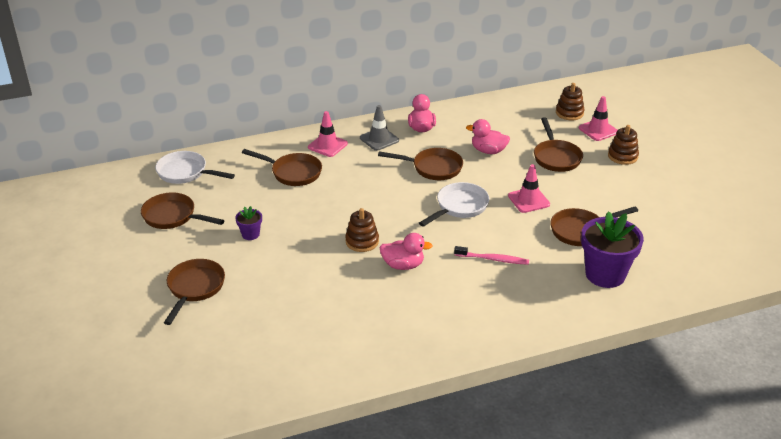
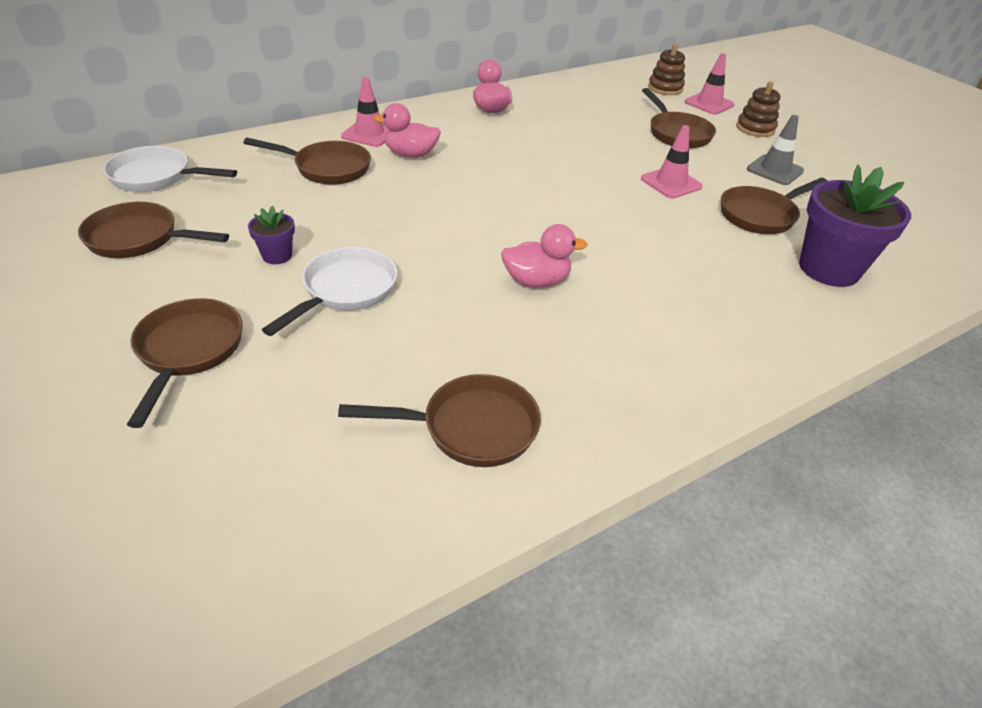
camera: 15 degrees left, 5 degrees up
brown stacking toy [345,208,379,252] -> none
grey traffic cone [360,105,399,151] -> grey traffic cone moved to [747,115,804,185]
brown pan [378,148,463,180] -> brown pan moved to [338,374,541,467]
white pan [419,182,489,227] -> white pan moved to [262,247,397,336]
pink toothbrush [454,246,529,265] -> none
pink duck [466,119,510,154] -> pink duck moved to [373,103,441,158]

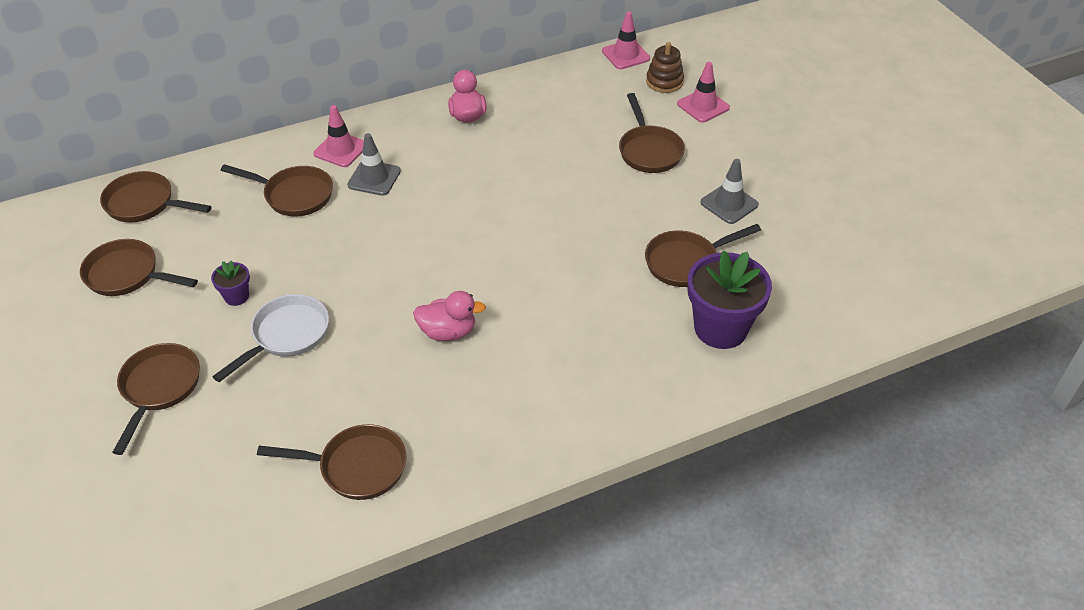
camera: 10 degrees right, 5 degrees up
white pan [103,146,237,192] -> brown pan [100,171,211,223]
pink duck [373,103,441,158] -> grey traffic cone [347,133,401,196]
pink traffic cone [641,125,703,198] -> pink traffic cone moved to [602,11,650,69]
brown stacking toy [736,81,780,137] -> none

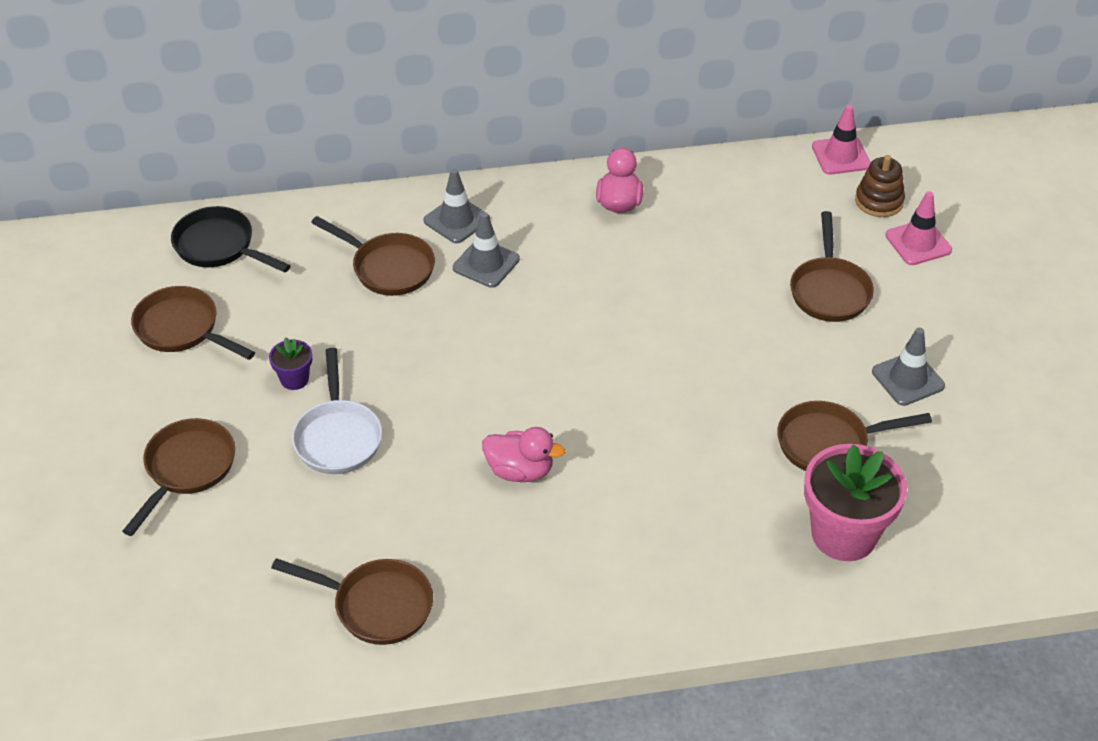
camera: 15 degrees right, 0 degrees up
brown pan [100,171,211,223] -> black pan [171,206,291,272]
white pan [212,294,329,382] -> white pan turned 120 degrees clockwise [292,348,382,474]
pink traffic cone [313,105,364,167] -> grey traffic cone [423,169,490,243]
purple flower pot [688,250,772,349] -> pink flower pot [804,444,907,561]

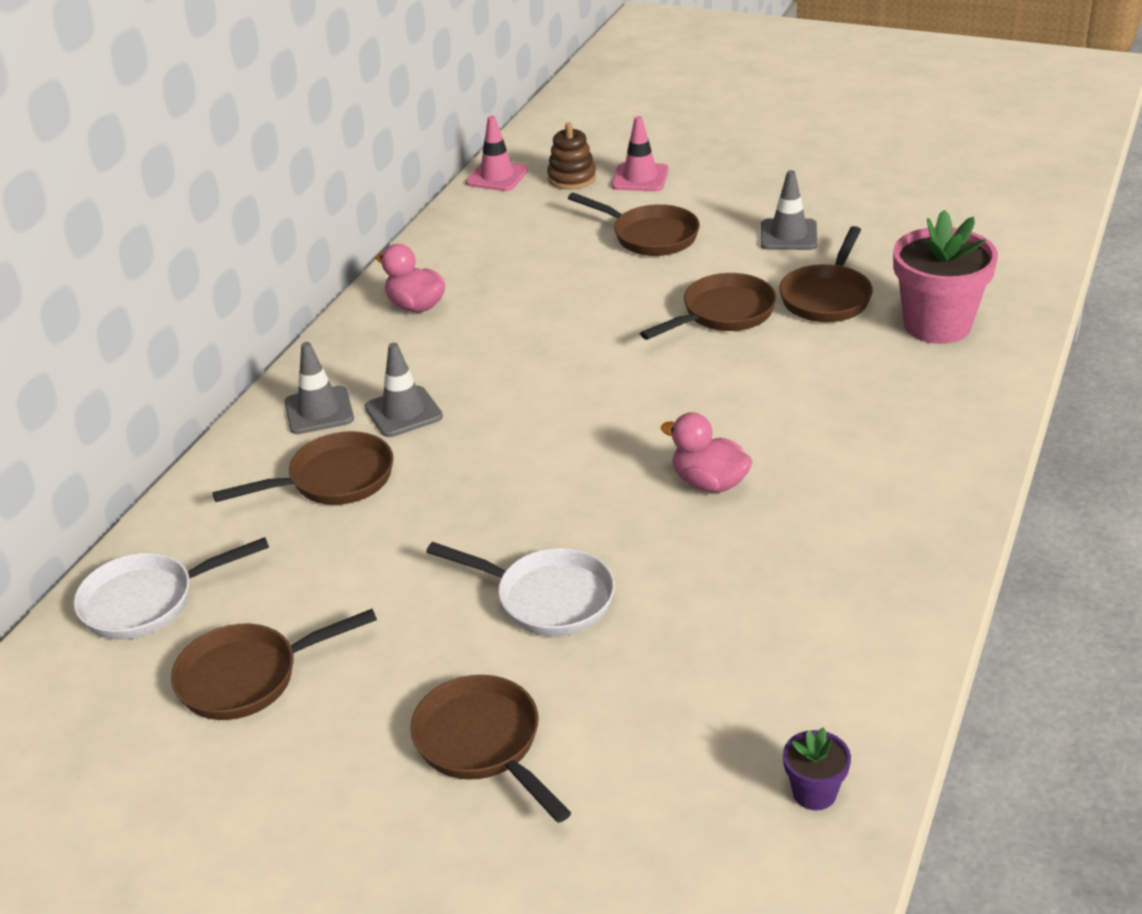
camera: 55 degrees left, 10 degrees down
black pan [171,206,291,272] -> white pan [73,537,269,640]
purple flower pot [269,337,312,390] -> purple flower pot moved to [783,727,851,810]
brown pan [271,558,433,645] -> brown pan moved to [640,273,777,340]
pink duck [482,427,565,482] -> pink duck turned 105 degrees counterclockwise [660,412,753,493]

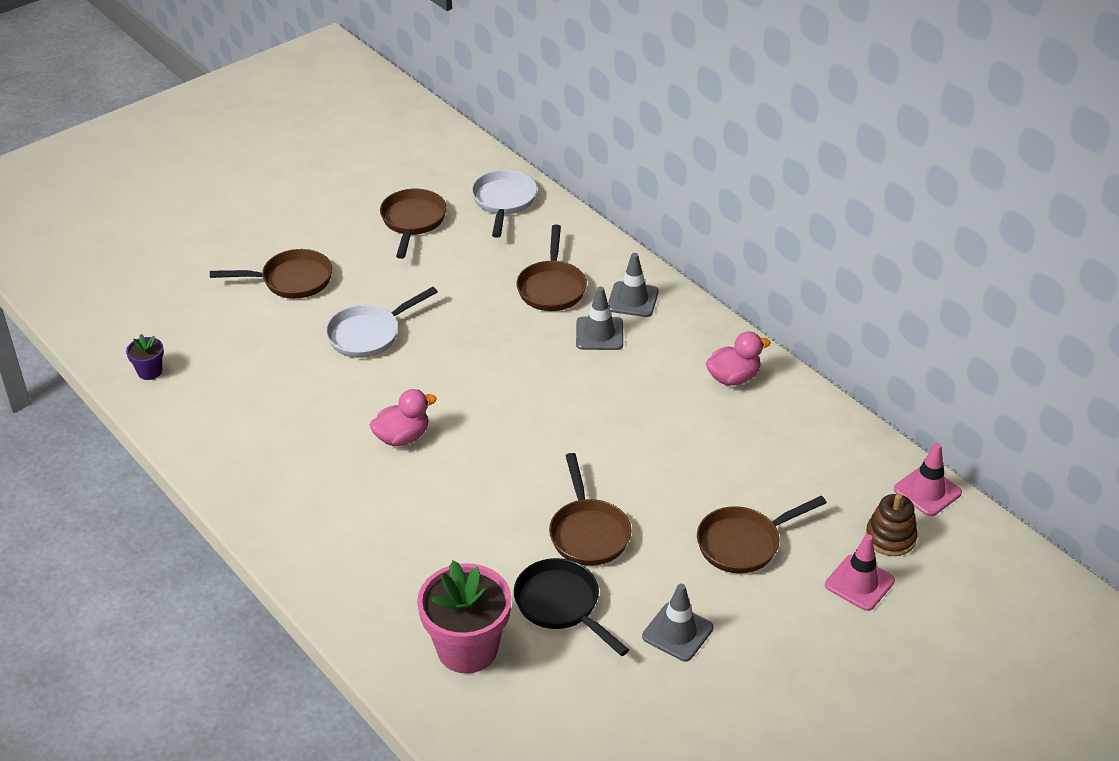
camera: 115 degrees right, 5 degrees up
brown pan [779,226,873,322] -> black pan [514,558,629,656]

